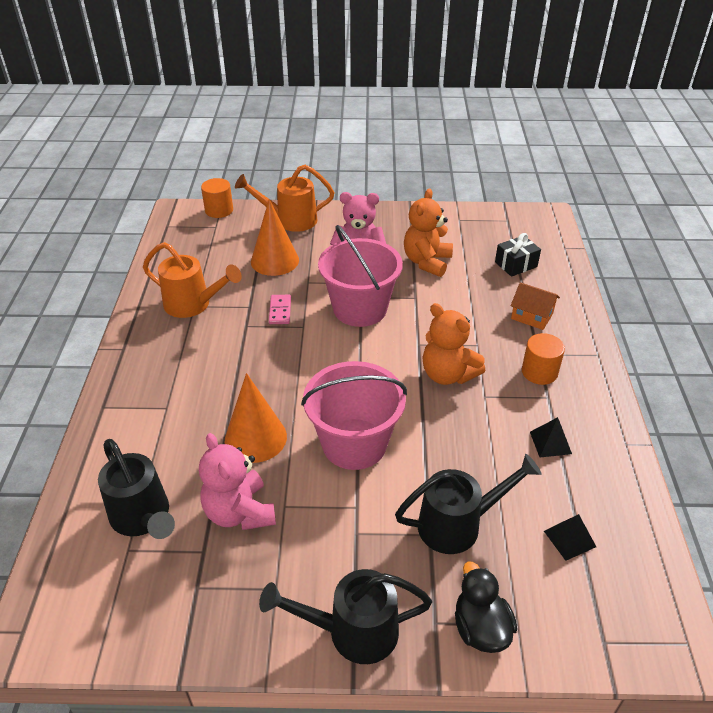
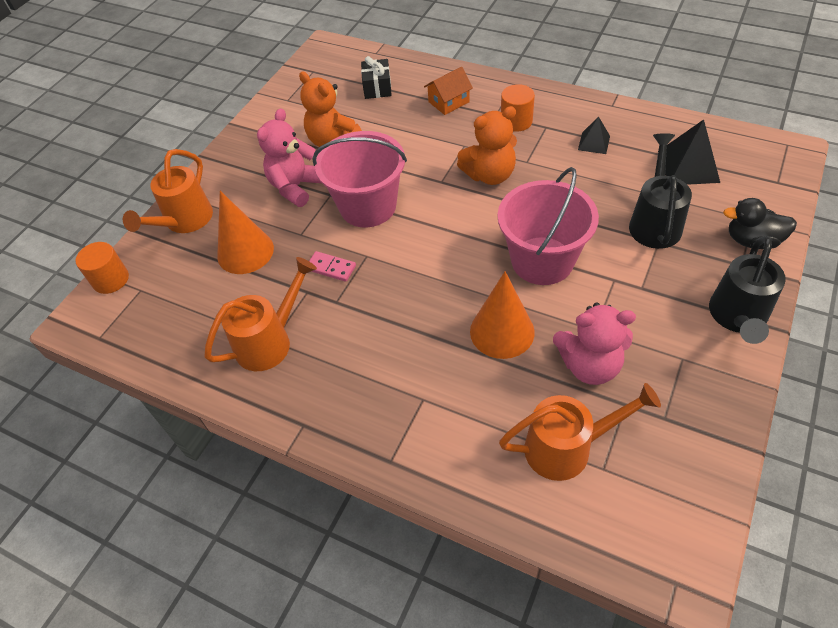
camera: 60 degrees left, 10 degrees up
black watering can [98,439,175,539] -> orange watering can [499,383,661,481]
black pyramid [544,514,596,561] -> black pyramid [665,119,720,185], size x1.72

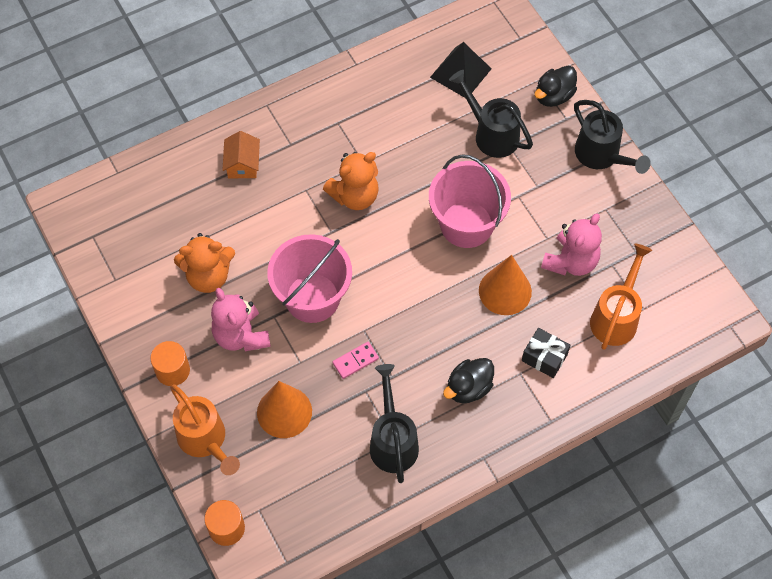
camera: 60 degrees left, 10 degrees up
orange watering can [204,257,317,371] -> black watering can [370,364,419,483]
black gift [361,56,392,99] -> black gift moved to [522,328,570,378]
orange teddy bear [457,106,517,185] -> orange teddy bear turned 45 degrees clockwise [323,152,379,210]
orange cylinder [501,84,535,132] -> orange cylinder moved to [150,341,190,386]
black pyramid [578,117,610,154] -> none
none -> black duck [443,358,494,403]

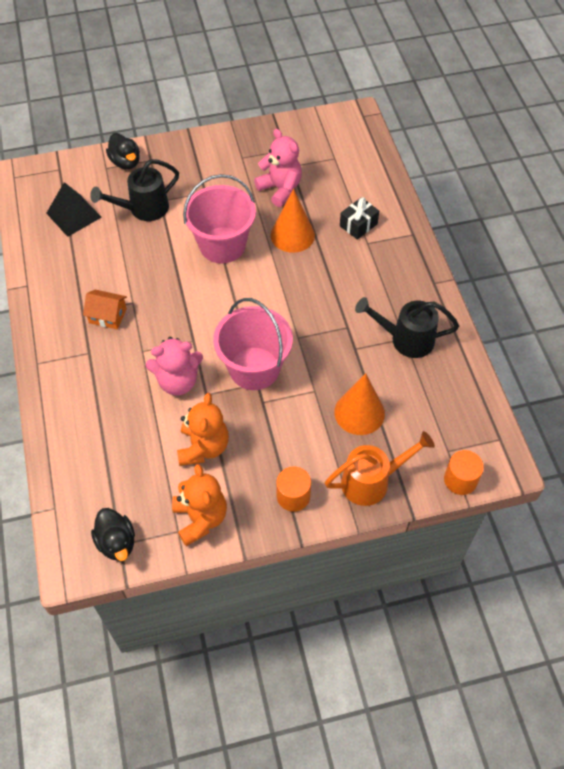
camera: 75 degrees left, 5 degrees down
pink teddy bear [211,288,271,351] -> pink teddy bear moved to [146,337,203,395]
orange house [223,131,260,178] -> orange house moved to [83,289,127,330]
orange teddy bear [323,152,379,210] -> orange teddy bear moved to [172,464,227,546]
pink domino [332,342,379,379] -> none
black duck [443,358,494,403] -> black duck moved to [91,508,135,561]
black watering can [574,100,651,174] -> none
orange watering can [590,244,652,350] -> none

